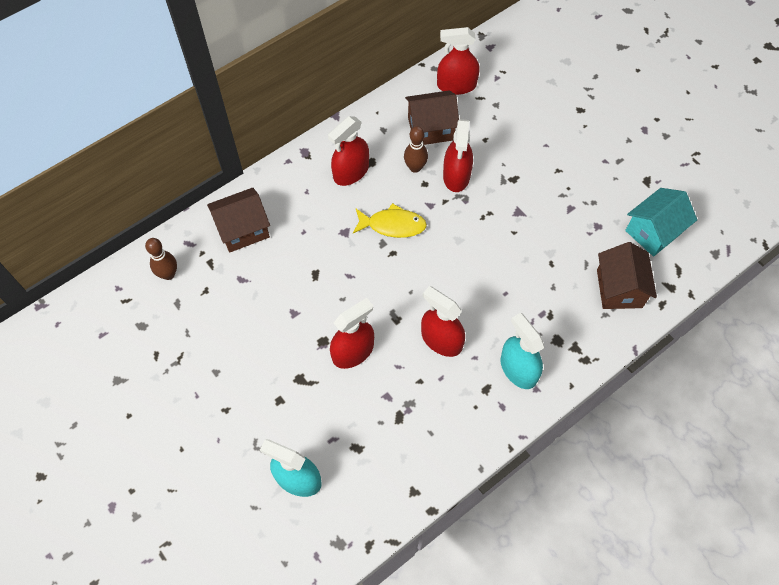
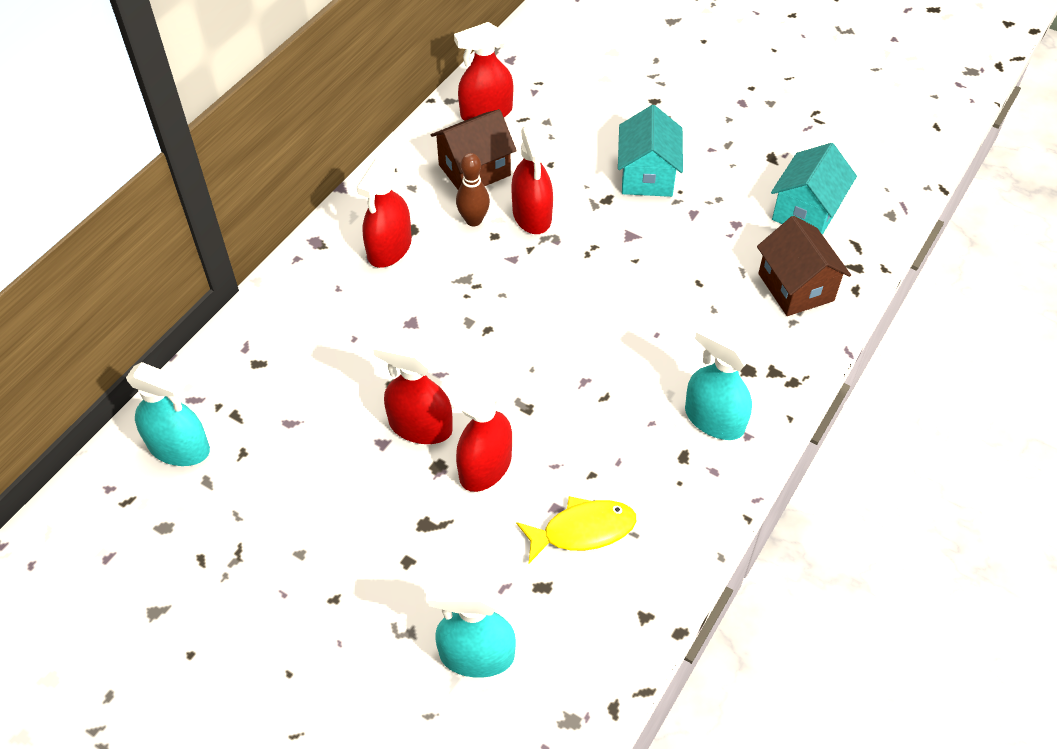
camera: 20 degrees left, 10 degrees down
brown bowling pin [145,238,177,280] -> turquoise spray bottle [126,362,210,466]
brown house [207,188,270,253] -> none
yellow fish [353,203,427,238] -> yellow fish moved to [516,496,636,563]
red spray bottle [421,286,465,357] -> red spray bottle moved to [373,338,453,444]
none -> turquoise house [618,105,683,197]

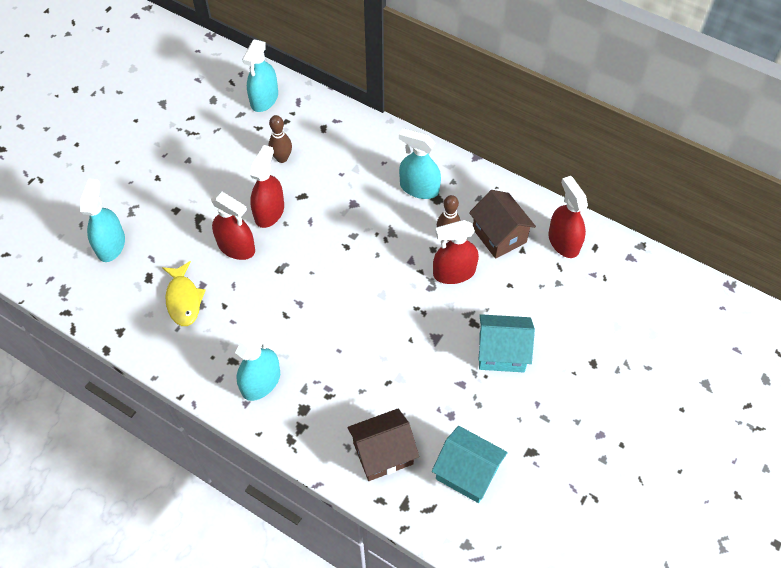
camera: 90 degrees right, 5 degrees up
red spray bottle [357,158,412,268] -> turquoise spray bottle [399,128,441,199]
none -> brown bowling pin [268,115,292,163]

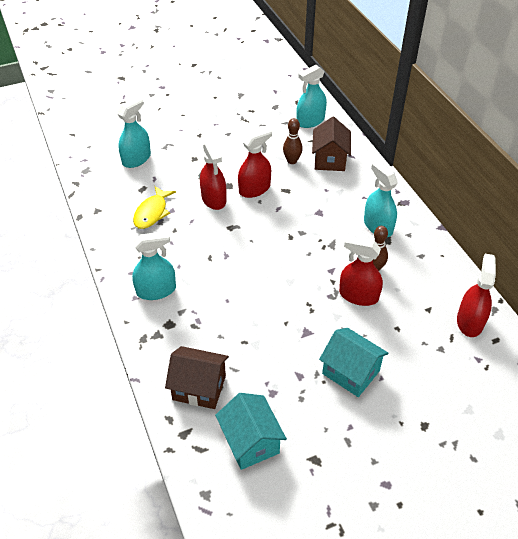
camera: 35 degrees right, 10 degrees down
brown house [469,190,536,259] -> brown house moved to [312,117,351,171]

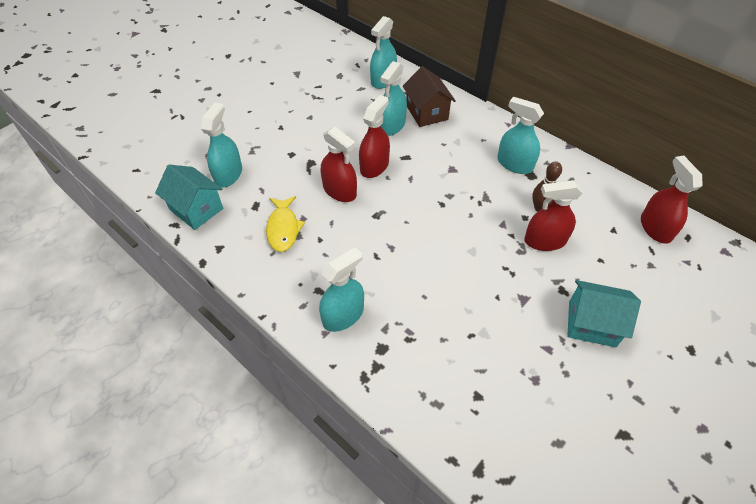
camera: 25 degrees left, 5 degrees up
brown house [165,346,229,409] -> none
turquoise house [215,393,287,470] -> turquoise house moved to [155,165,223,230]
brown bowling pin [283,118,303,164] -> turquoise spray bottle [380,61,407,136]

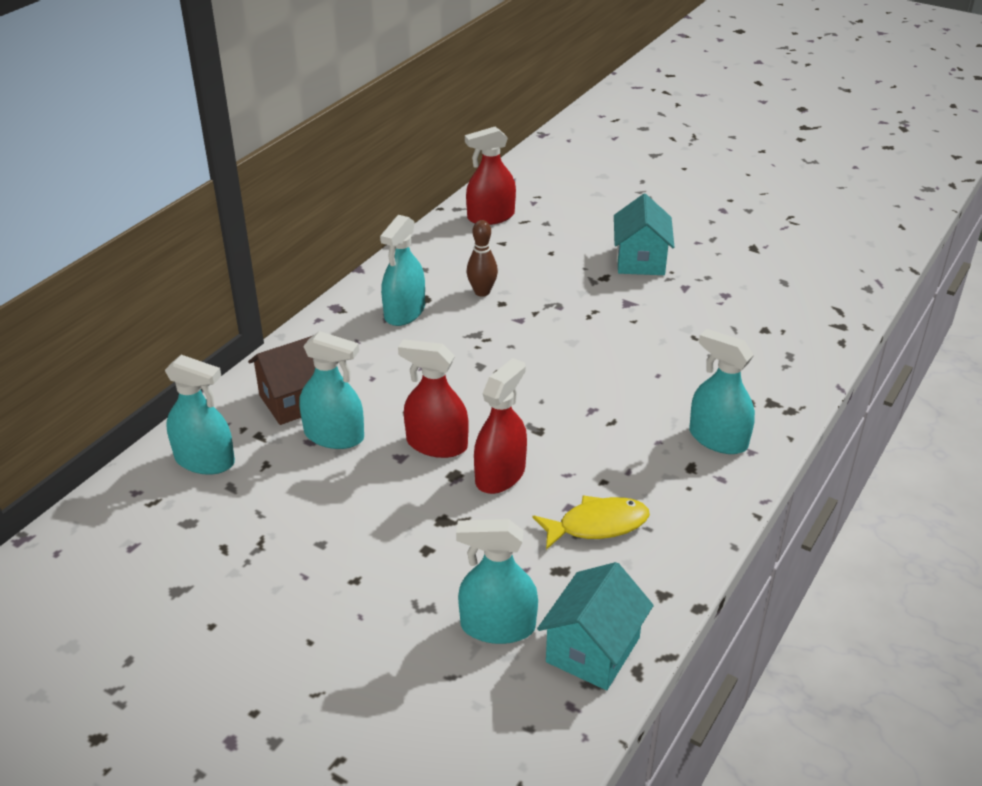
camera: 100 degrees left, 15 degrees down
red spray bottle [524,180,583,251] -> none

